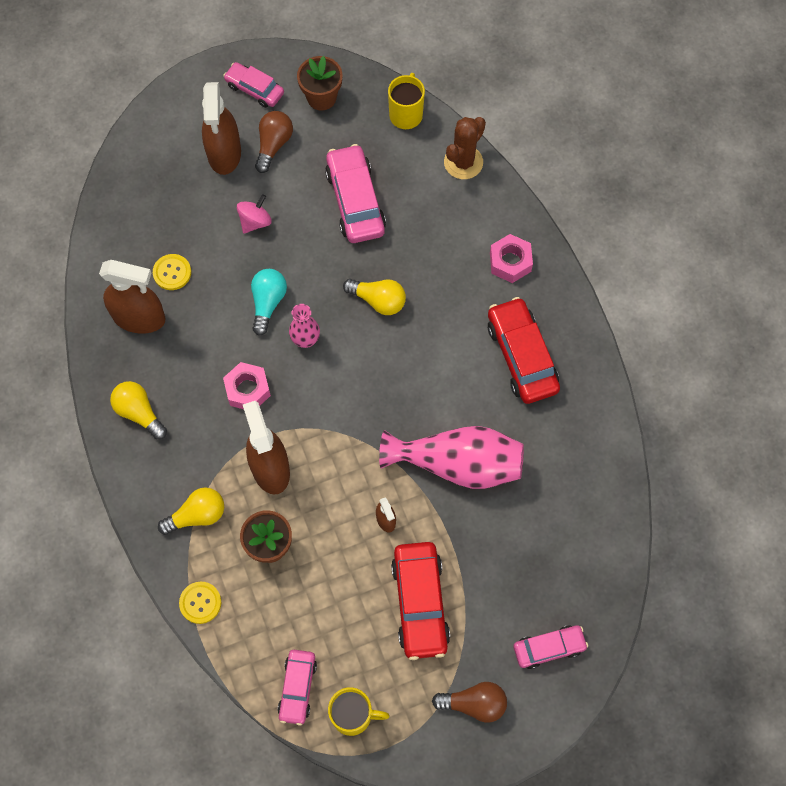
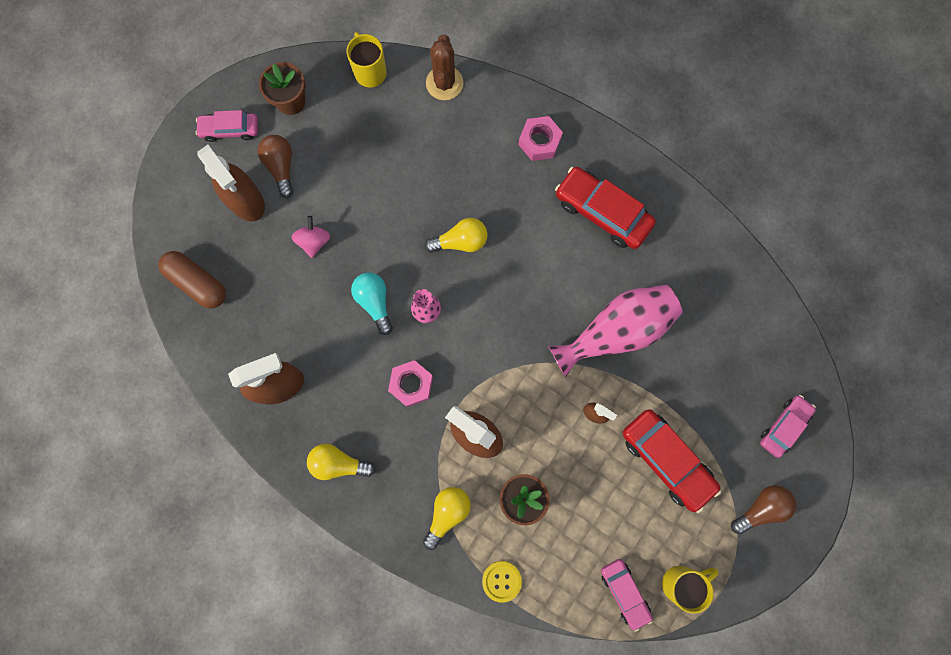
camera: 35 degrees left, 10 degrees up
yellow button [153,254,191,290] -> none
pink car [325,144,386,243] -> none
none -> brown capsule [158,251,226,309]

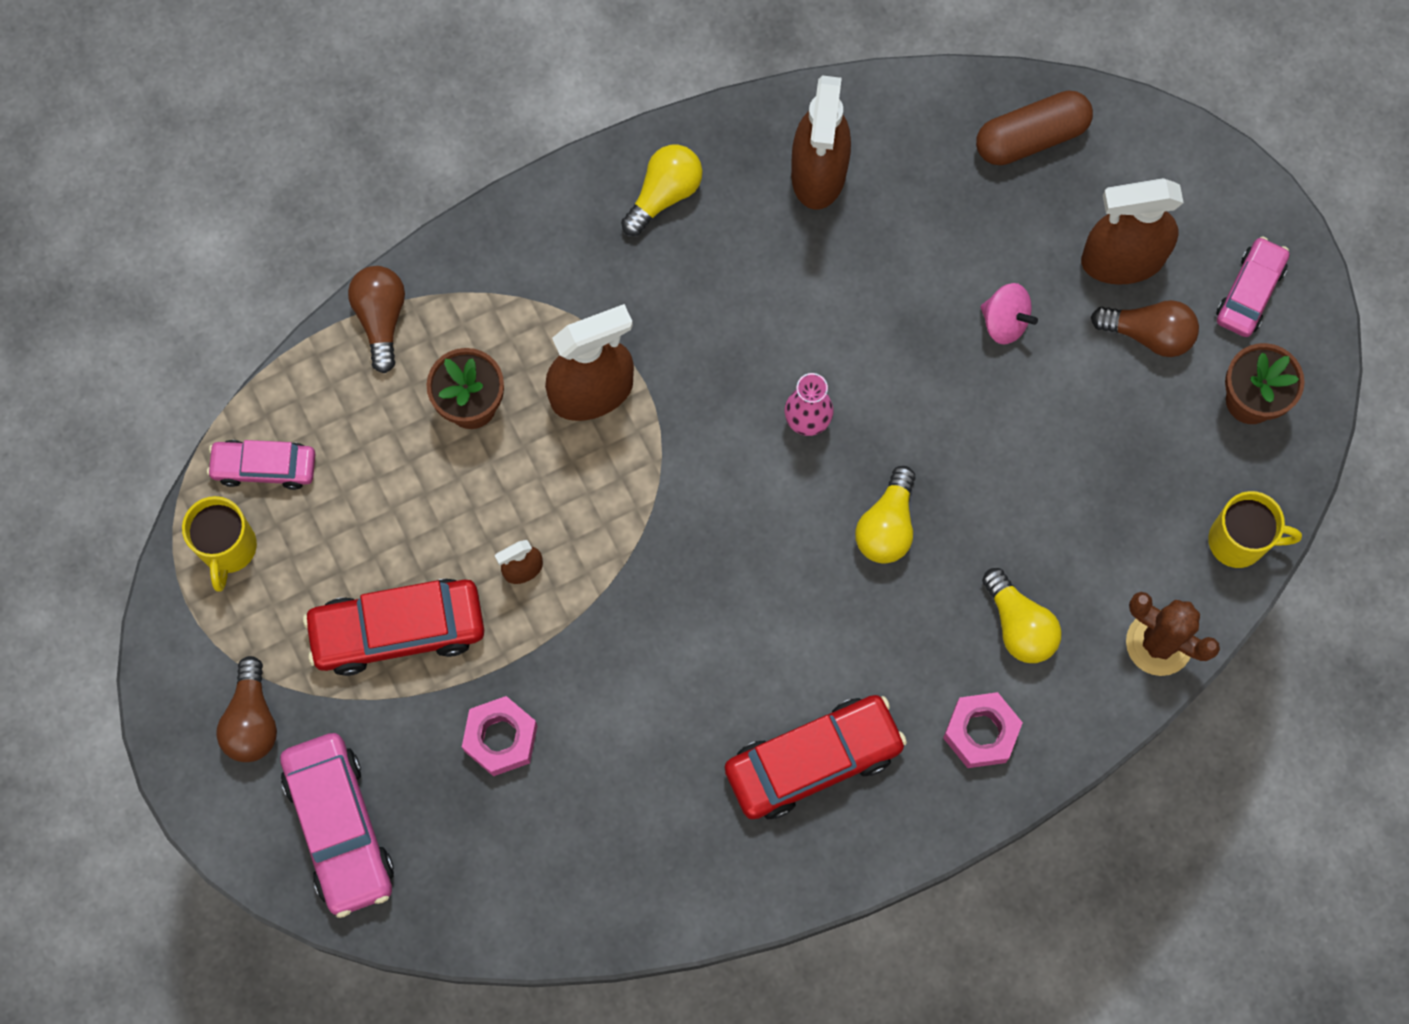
camera: 120 degrees right, 5 degrees down
turquoise light bulb [351,272,393,335] -> none
pink nut [388,360,433,407] -> pink nut moved to [462,696,537,776]
yellow light bulb [423,487,471,550] -> yellow light bulb moved to [982,568,1062,663]
yellow button [482,561,522,603] -> brown light bulb [348,266,405,373]
pink vase [548,285,683,378] -> none
pink car [760,395,816,458] -> pink car [280,733,394,918], size x1.63

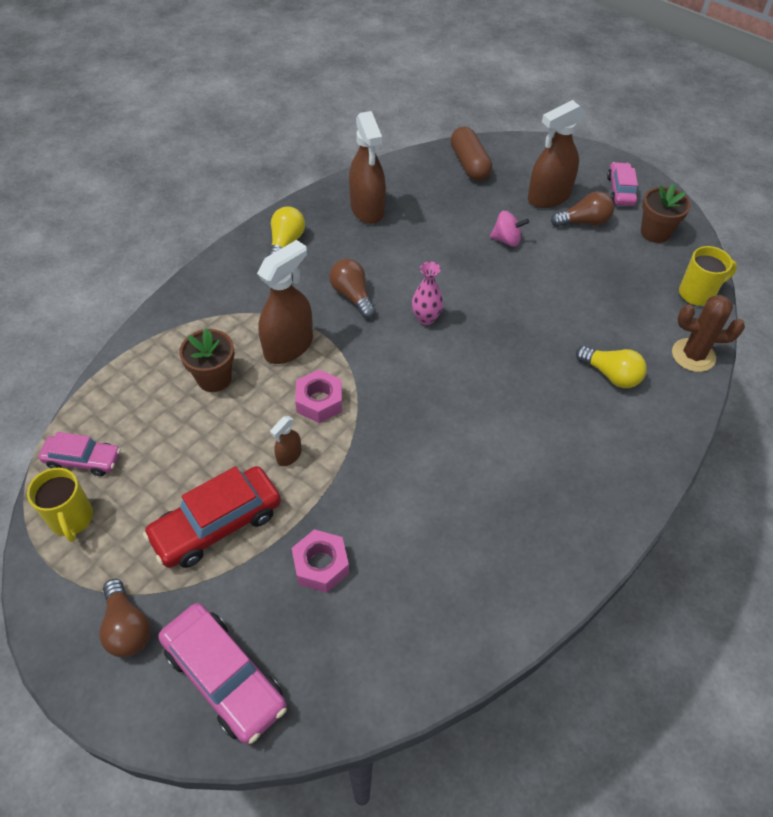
camera: 25 degrees left, 20 degrees down
pink car [207,440,316,490] -> pink car turned 150 degrees counterclockwise [39,432,121,476]
brown light bulb [348,266,405,373] -> brown light bulb moved to [329,259,376,318]
red car [725,695,907,819] -> none
yellow light bulb [855,466,915,564] -> none
pink nut [943,692,1023,768] -> pink nut moved to [295,370,342,423]
brown capsule [976,91,1093,165] -> brown capsule turned 60 degrees counterclockwise [451,127,492,181]

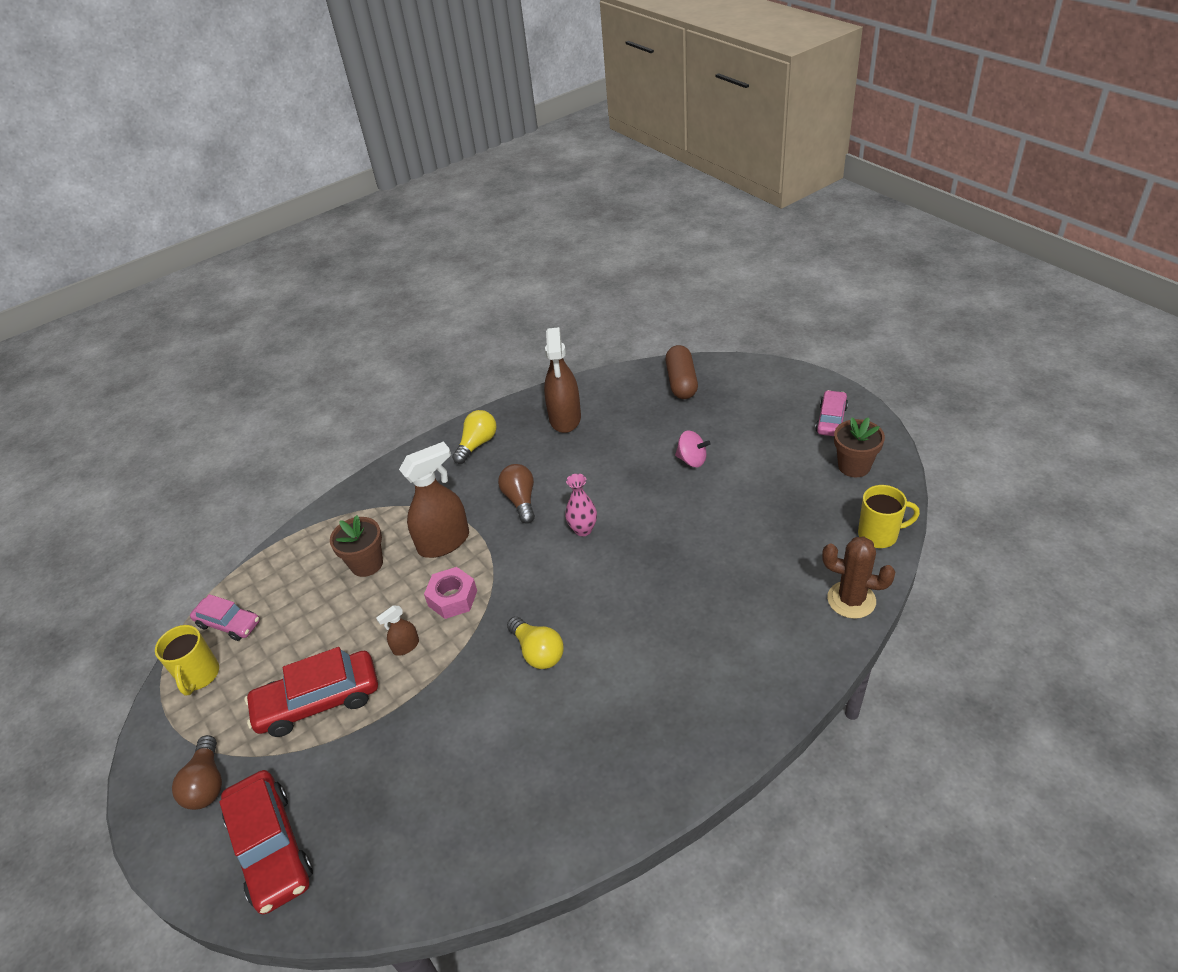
camera: 20 degrees right, 10 degrees down
pink car [158,603,287,744] -> red car [219,770,313,914]
pink nut [292,529,349,593] -> none
brown spray bottle [528,100,586,208] -> none
brown light bulb [551,191,614,227] -> none
yellow light bulb [576,346,647,388] -> yellow light bulb moved to [507,616,564,669]

